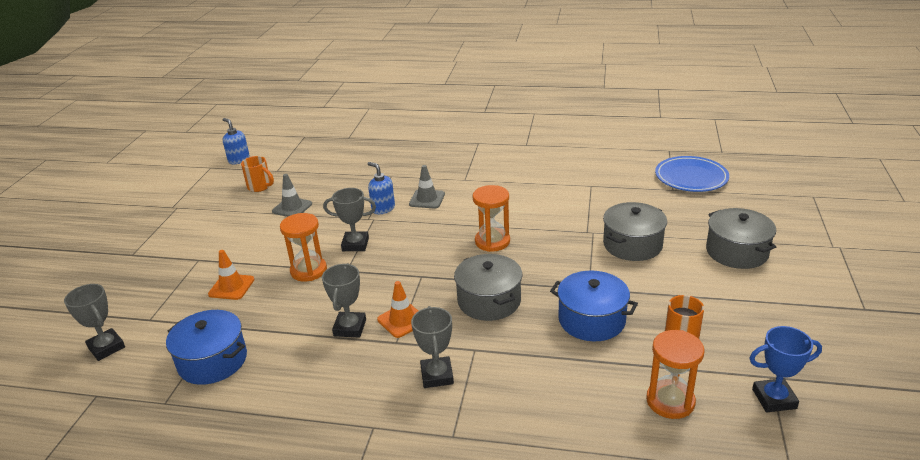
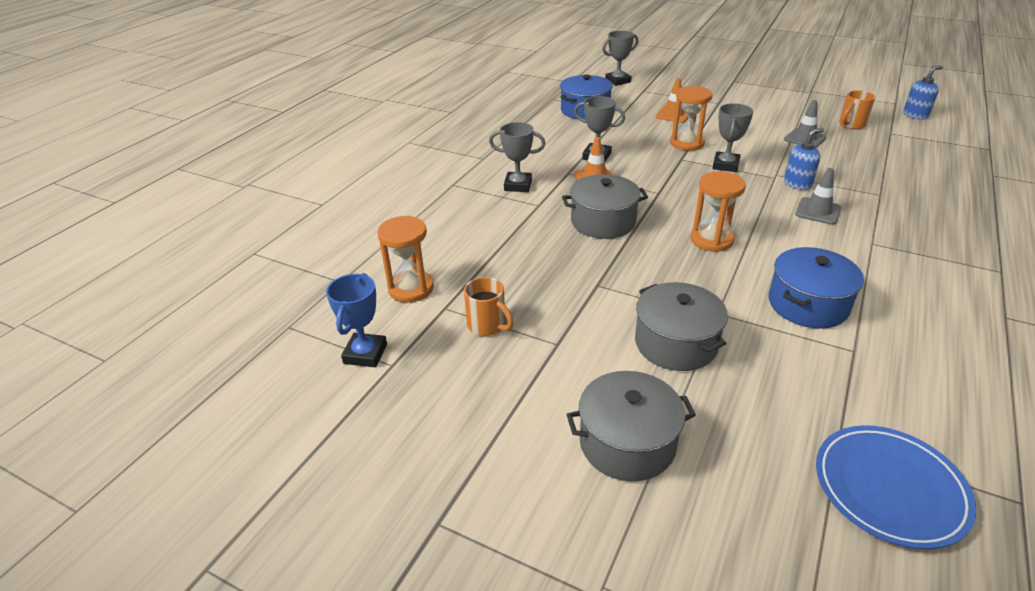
camera: 105 degrees right, 5 degrees up
blue pot [550,271,638,341] -> blue pot moved to [769,247,864,329]

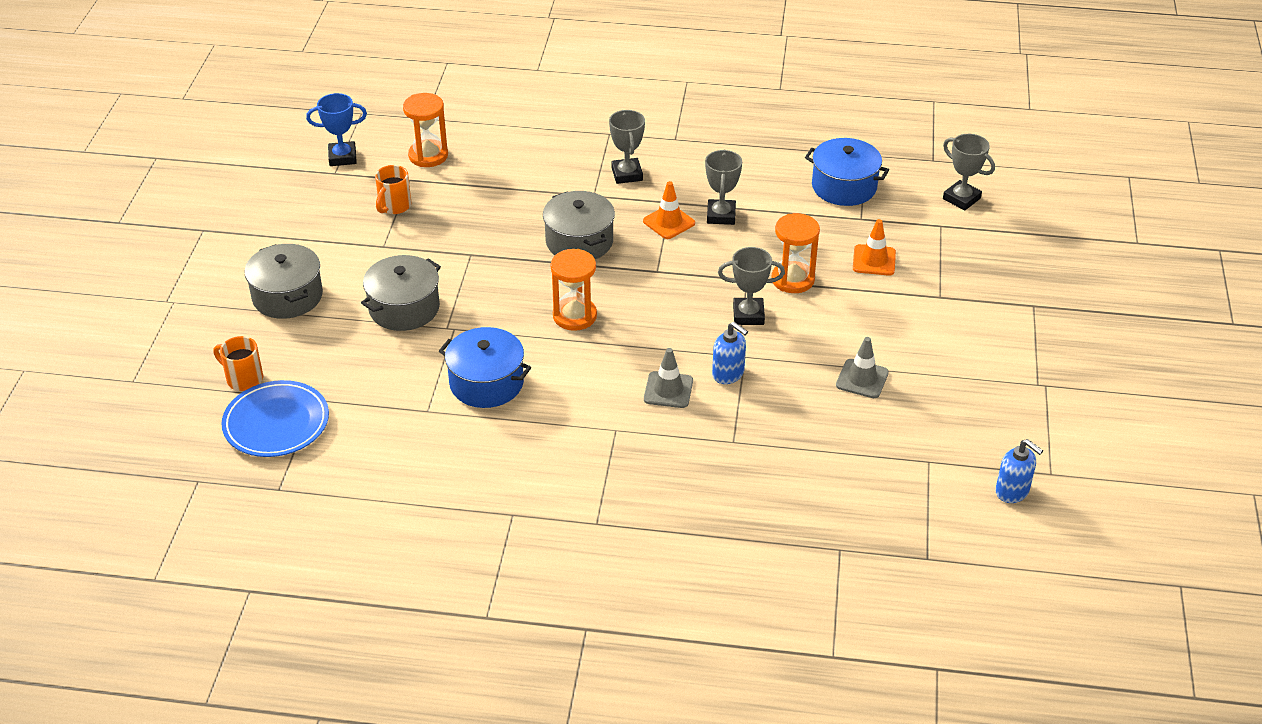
camera: 70 degrees right, 5 degrees up
orange mug [839,90,875,130] -> orange mug moved to [213,336,263,391]

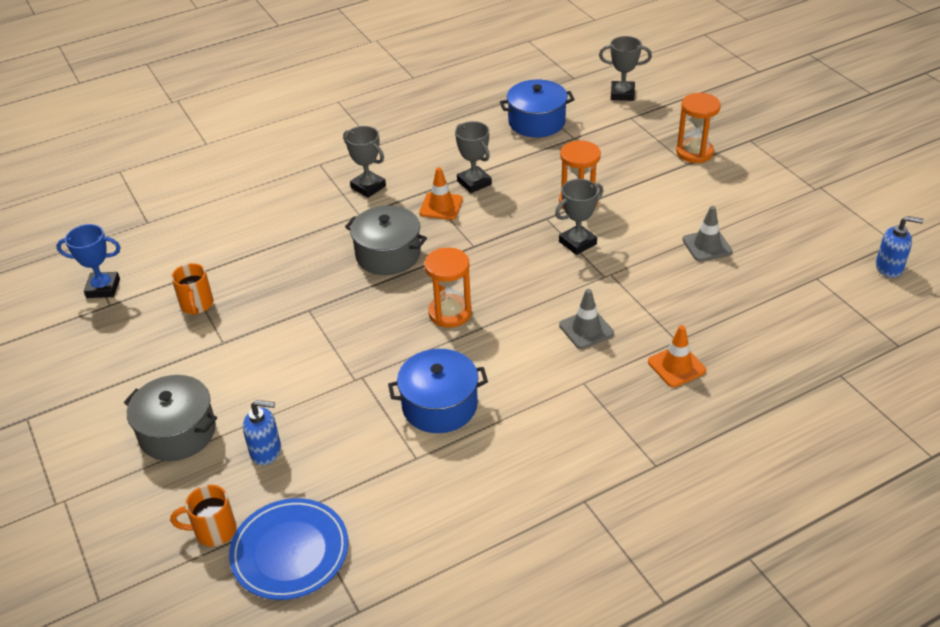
camera: 35 degrees left, 0 degrees up
blue trophy [306,93,367,166] -> blue trophy turned 45 degrees clockwise [56,224,121,298]
grey pot [361,255,441,331] -> none
orange hourglass [403,93,448,167] -> orange hourglass moved to [676,93,721,163]
blue soap dispenser [712,322,748,384] -> blue soap dispenser moved to [243,400,281,465]
orange traffic cone [853,219,896,276] -> orange traffic cone moved to [648,325,706,387]

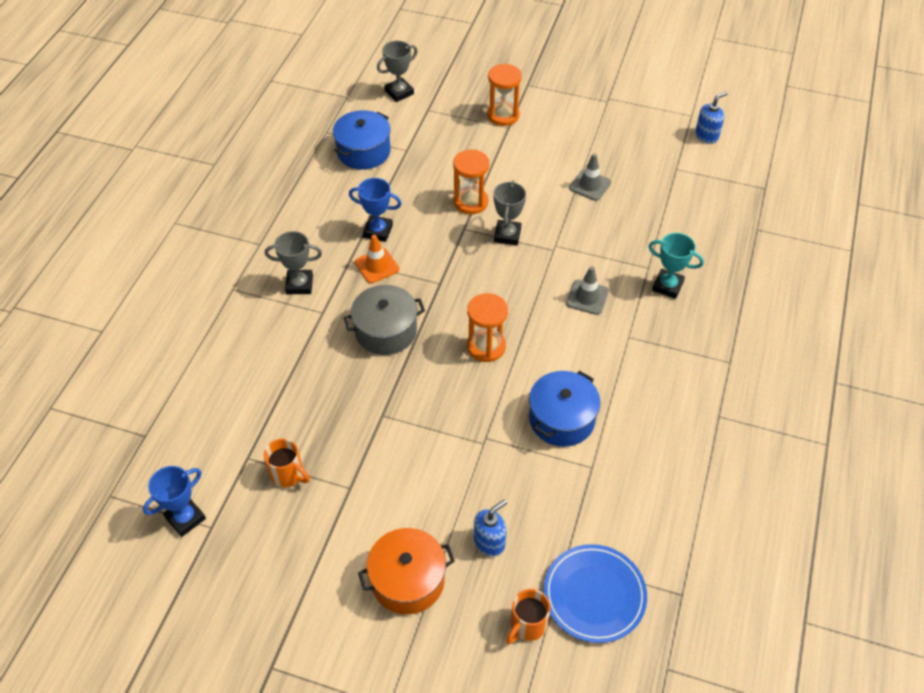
camera: 45 degrees left, 10 degrees up
grey pot [124,375,217,461] -> orange pot [358,528,455,614]
grey trophy [455,121,492,193] -> blue trophy [349,178,402,242]
orange traffic cone [648,325,706,387] -> turquoise trophy [648,233,704,299]

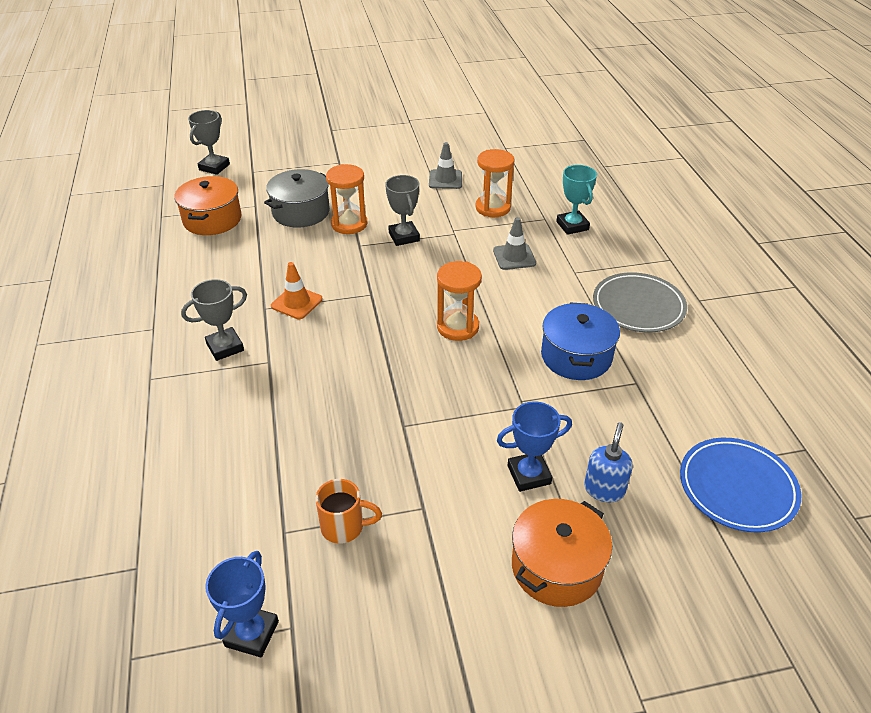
camera: 30 degrees left, 10 degrees down
blue pot [333,110,391,170] -> orange pot [174,176,241,235]
grey pot [343,285,425,355] -> grey pot moved to [264,169,330,228]
blue trophy [349,178,402,242] -> blue trophy moved to [497,401,572,492]
orange hourglass [487,64,522,126] -> orange hourglass moved to [475,149,515,217]
orange mug [506,589,550,644] -> none
turquoise trophy [648,233,704,299] -> turquoise trophy turned 75 degrees clockwise [556,165,597,235]
blue soap dispenser [695,91,728,144] -> none
none -> grey plate [593,272,687,333]

